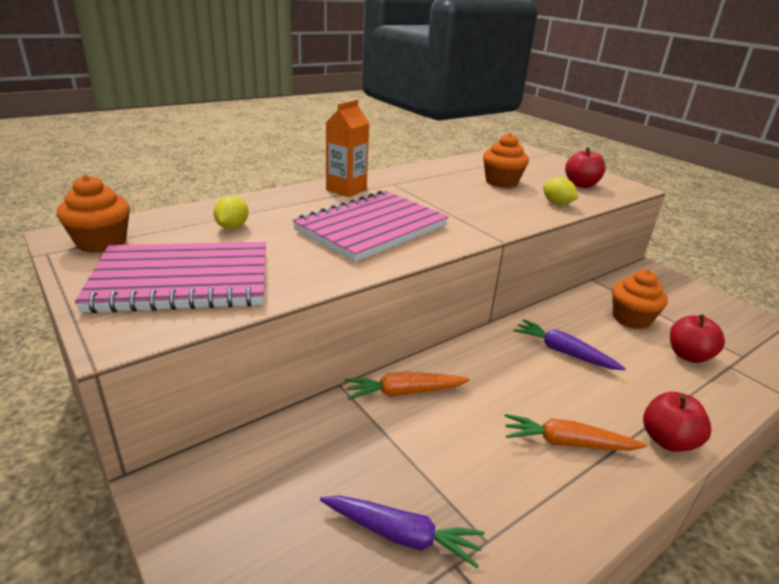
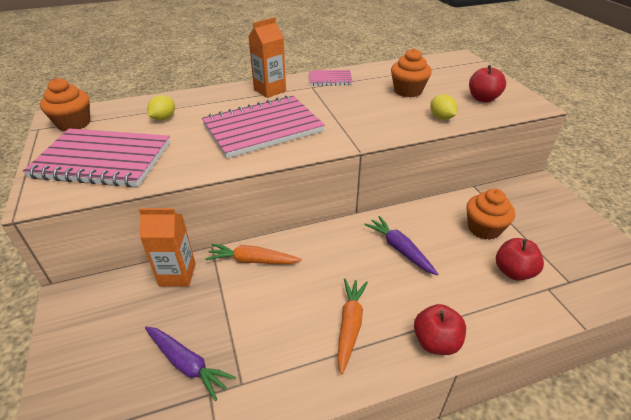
camera: 20 degrees right, 10 degrees up
orange carrot [505,414,647,451] -> orange carrot turned 75 degrees clockwise [337,279,368,374]
none -> orange carton [139,208,196,287]
none -> pink notebook [309,70,353,86]

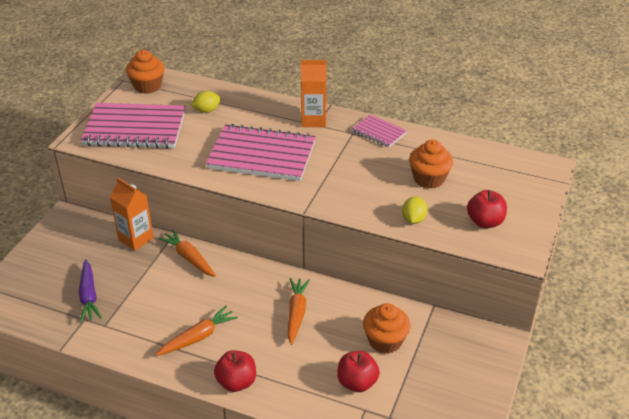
camera: 40 degrees right, 0 degrees up
pink notebook [23,128,170,187] -> pink notebook turned 45 degrees counterclockwise [81,103,185,148]
purple carrot [364,216,438,275] -> orange carrot [288,278,310,345]

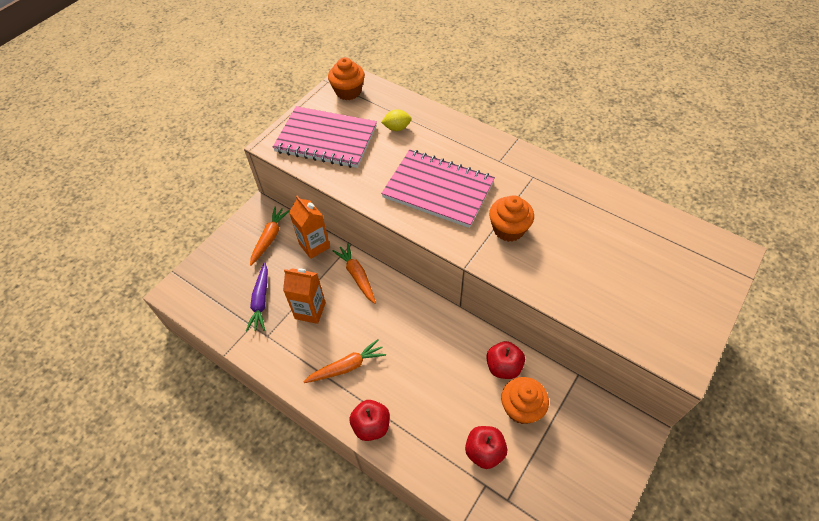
camera: 15 degrees right, 15 degrees up
orange carrot [288,278,310,345] -> orange carrot moved to [250,207,290,266]
orange carton [301,60,326,127] -> orange carton moved to [283,268,326,324]
pink notebook [352,114,407,148] -> none
yellow lemon [402,196,428,224] -> none
orange cupcake [409,140,453,188] -> orange cupcake moved to [489,195,534,242]
red apple [467,190,507,228] -> red apple moved to [486,341,525,379]

